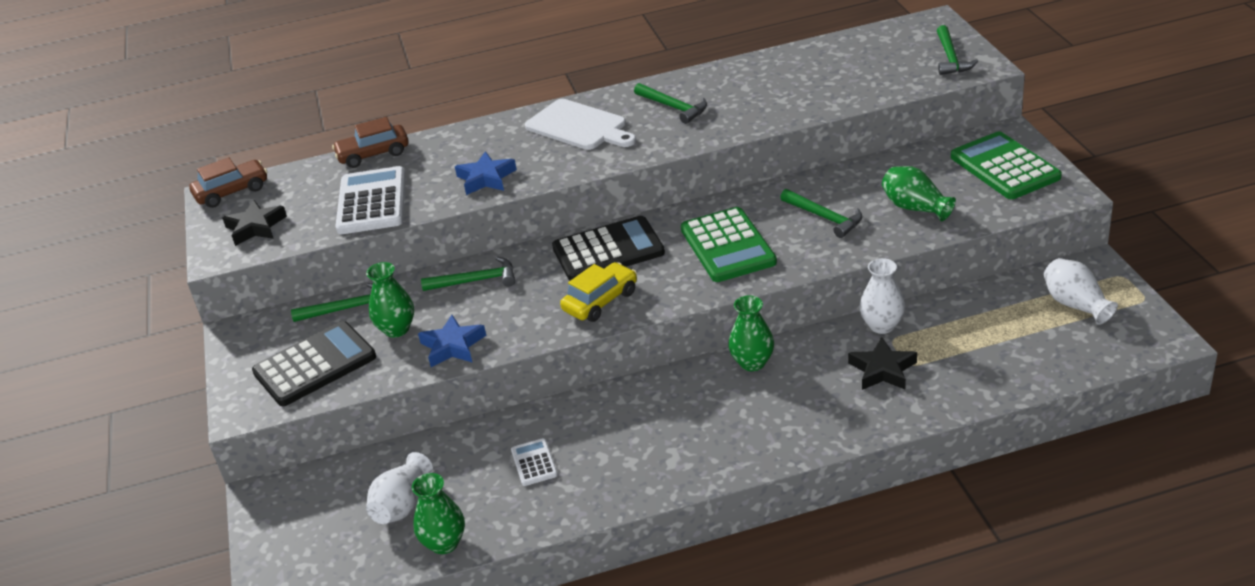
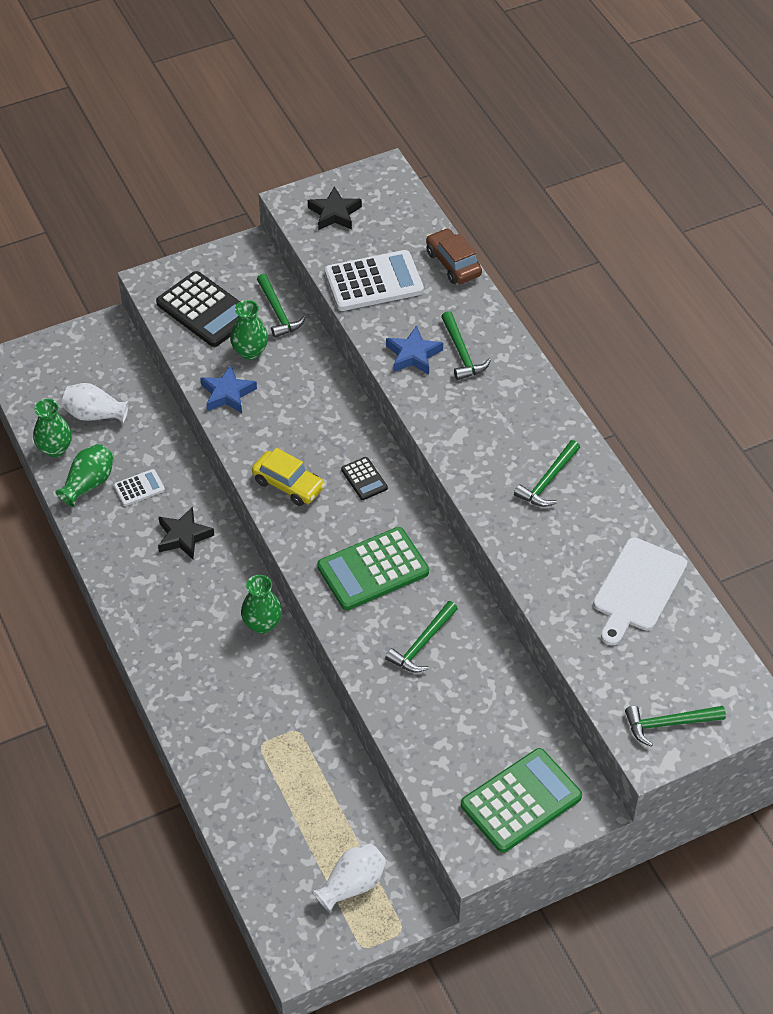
camera: 75 degrees right, 15 degrees up
brown car [189,157,267,208] -> none
green hammer [421,257,515,291] -> green hammer moved to [441,311,491,380]
white cutting board [525,99,636,150] -> white cutting board moved to [593,538,687,645]
black calculator [552,216,665,281] -> black calculator [341,457,388,500], size x0.49
black star [848,337,917,390] -> black star moved to [158,506,214,559]
white vase [859,258,905,334] -> none
green vase [882,166,956,221] -> green vase moved to [55,444,114,507]

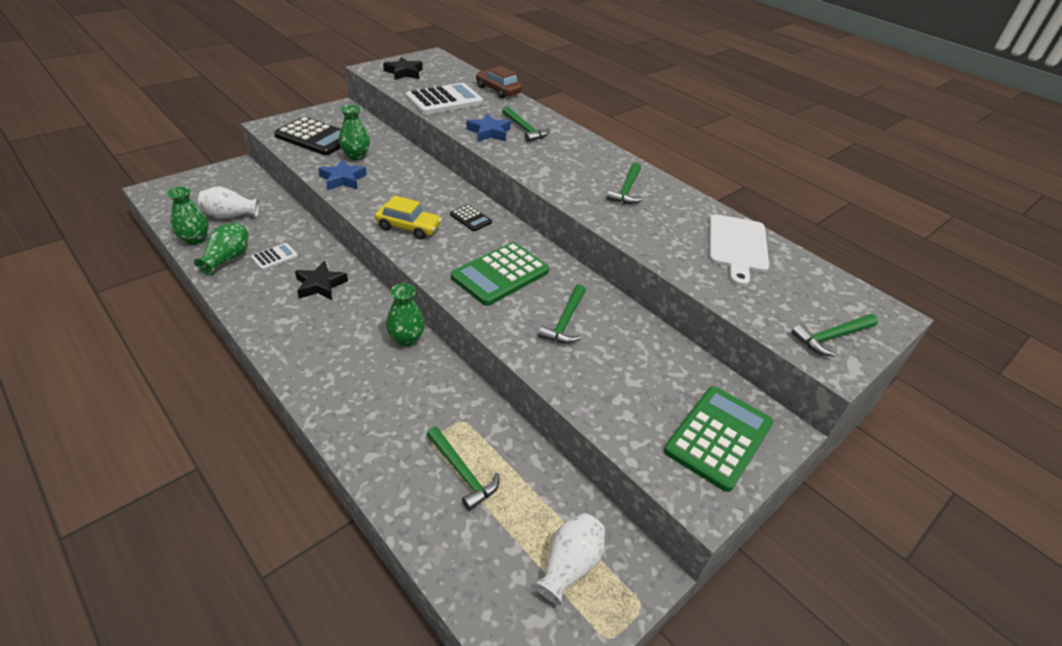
camera: 20 degrees left, 10 degrees down
green hammer [257,274,306,338] -> green hammer moved to [427,427,499,511]

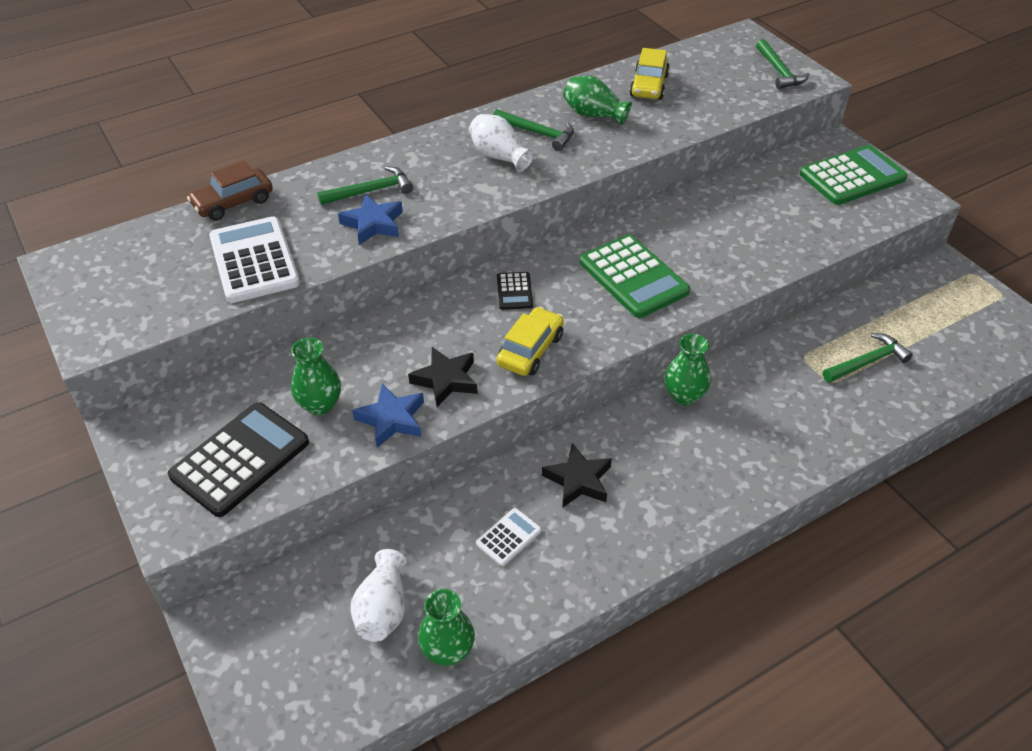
camera: 75 degrees left, 5 degrees up
green vase [194,222,249,275] -> green vase moved to [563,76,632,125]
white calculator [251,243,298,270] -> white calculator turned 75 degrees clockwise [476,508,541,566]
black star [383,57,423,80] -> black star moved to [408,347,478,407]
black calculator [450,204,492,231] -> black calculator turned 120 degrees clockwise [497,272,533,310]
white vase [534,513,605,605] -> white vase moved to [469,114,534,172]
green hammer [538,284,586,344] -> none
green calculator [664,386,774,492] -> green calculator turned 105 degrees clockwise [800,145,908,205]
white cutting board [709,214,769,287] -> yellow car [629,48,670,100]

